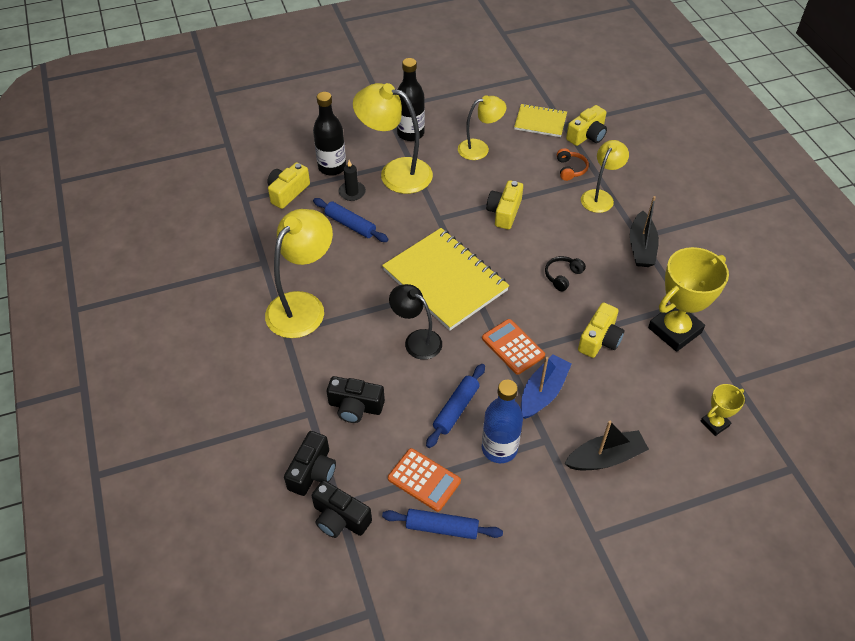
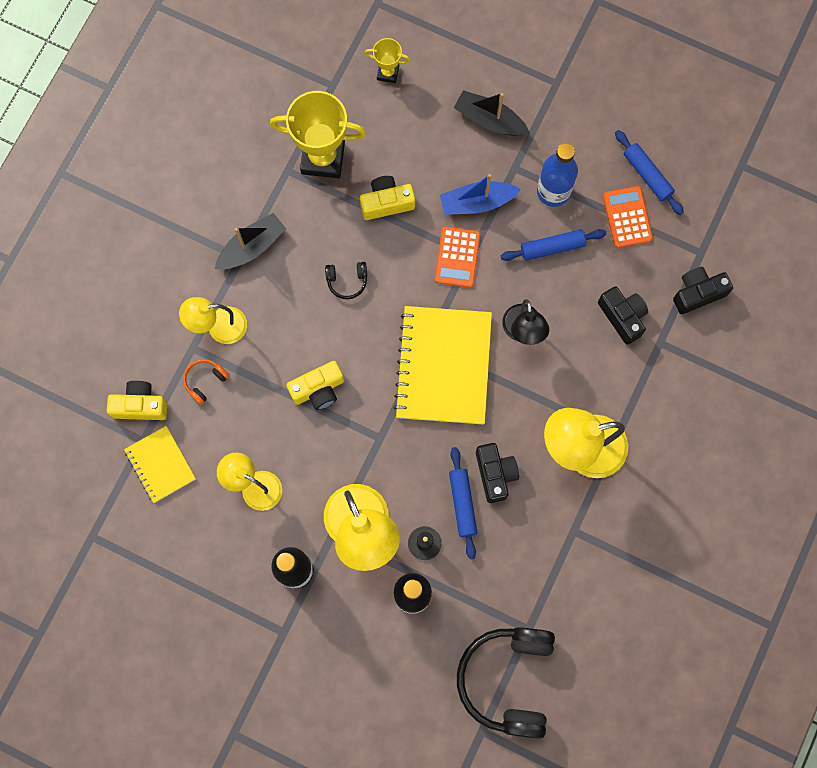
camera: 135 degrees left, 25 degrees up
yellow camera [267,162,310,209] -> none
black camera [311,480,372,538] -> black camera moved to [476,443,519,503]
none -> black headphones [457,627,555,739]

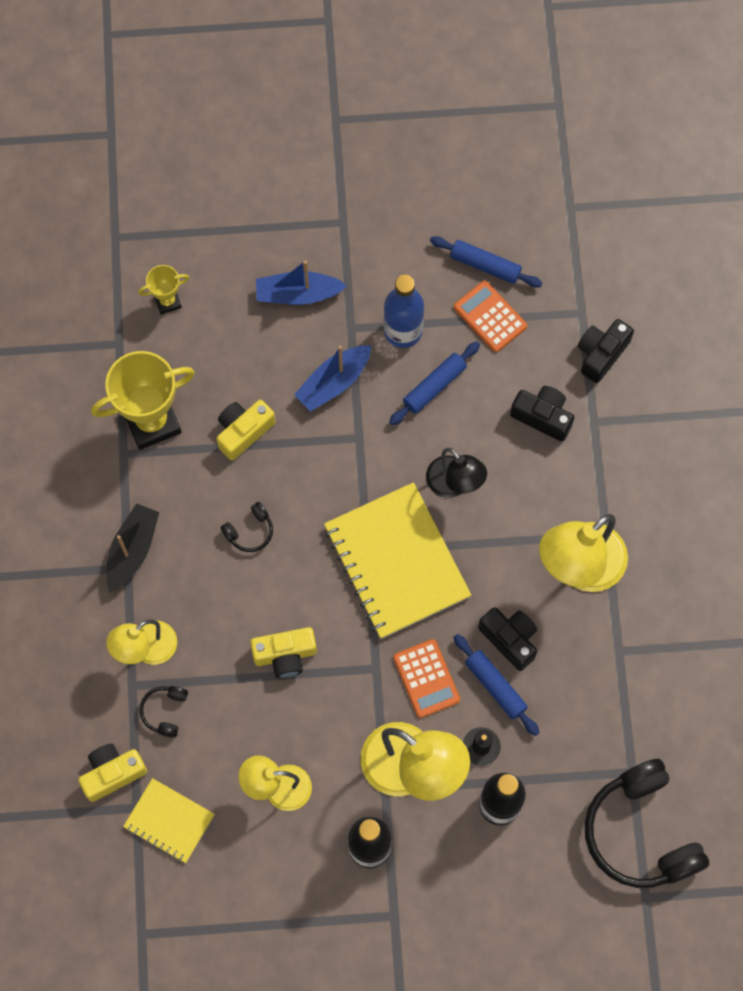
camera: 30 degrees left, 5 degrees down
orange headphones [183,359,230,405] -> black headphones [139,686,188,738]
yellow camera [286,361,344,410] -> yellow camera turned 45 degrees clockwise [250,627,317,678]
orange calculator [435,227,480,288] -> orange calculator moved to [393,639,460,718]
black boat [454,90,530,136] -> blue boat [256,260,347,305]

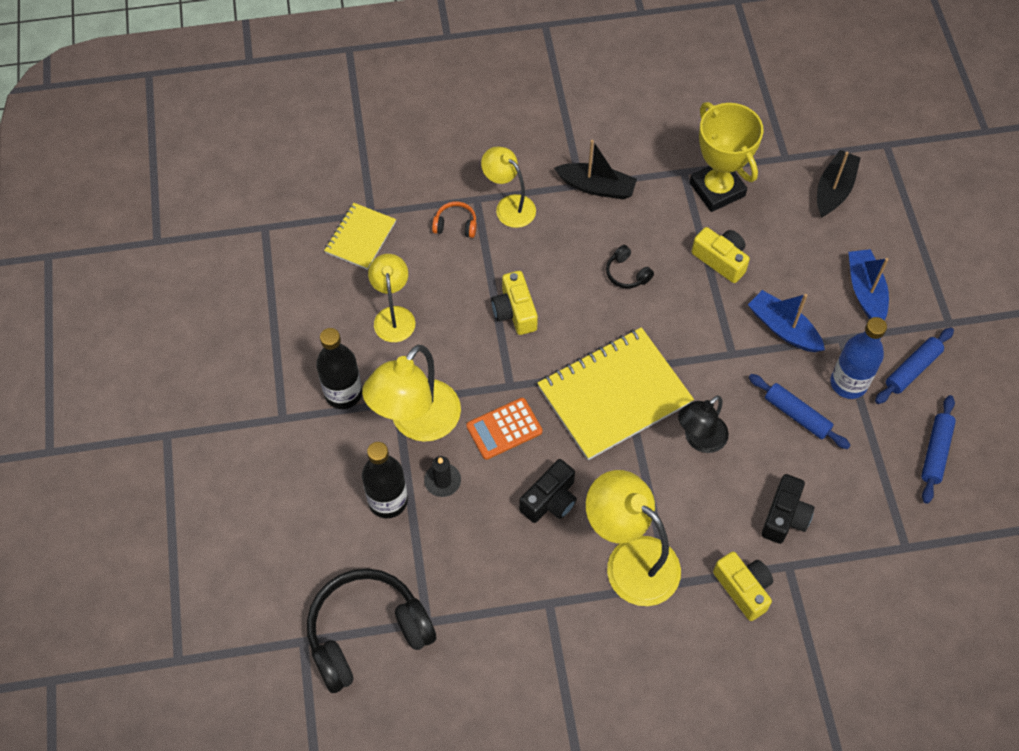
camera: 85 degrees right, 10 degrees down
yellow camera [78,744,147,802] -> yellow camera moved to [713,552,773,621]
yellow trophy [138,265,189,315] -> black boat [817,150,860,218]
black headphones [139,686,188,738] -> orange headphones [432,202,477,238]
blue rolling pin [453,634,540,736] -> blue rolling pin moved to [875,327,954,404]
orange calculator [454,281,527,352] -> none
black camera [578,319,634,383] -> none

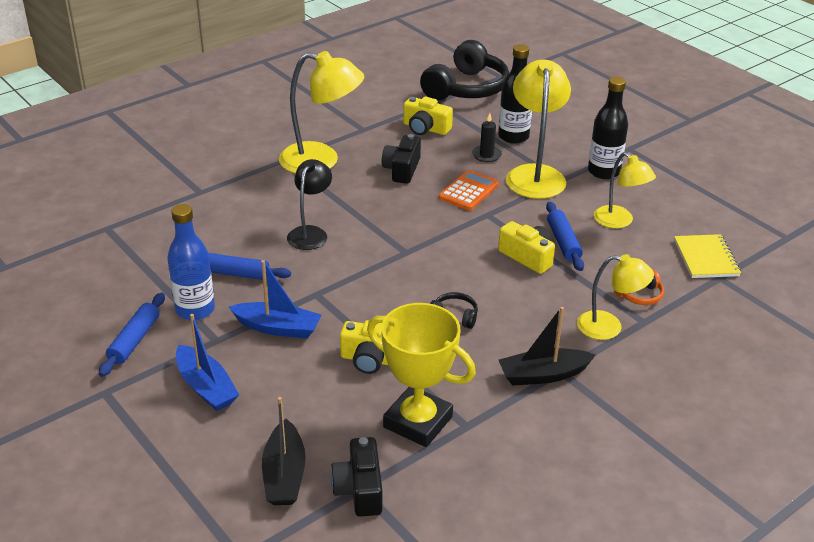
camera: 150 degrees right, 25 degrees down
yellow notebook [537,327,694,460] -> none
yellow camera [713,552,773,621] -> yellow camera moved to [403,97,453,135]
black camera [761,474,814,544] -> black camera moved to [331,437,382,517]
blue rolling pin [921,395,956,504] -> blue rolling pin moved to [546,202,584,271]

